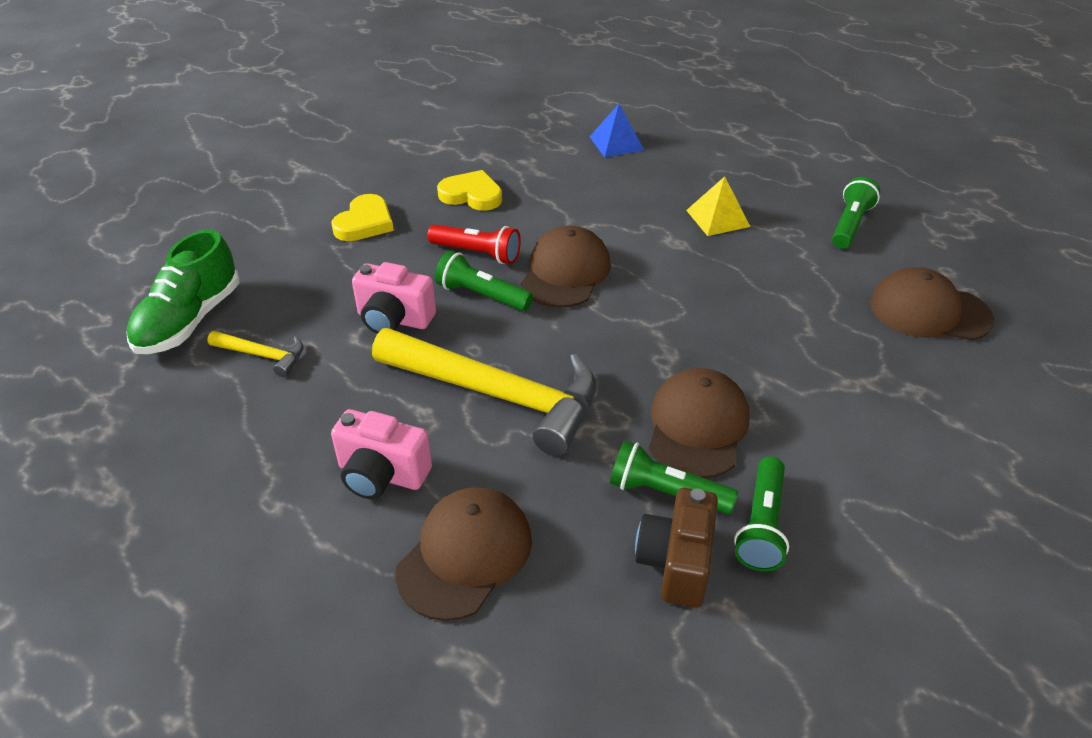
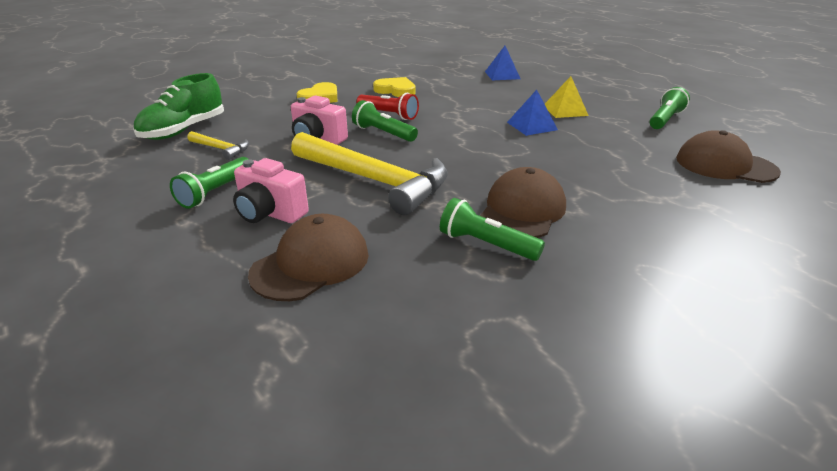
camera: 10 degrees right, 10 degrees down
brown cap [521,226,611,308] -> none
brown camera [635,488,718,608] -> none
green flashlight [734,457,789,571] -> green flashlight moved to [170,157,248,209]
none -> blue pyramid [507,90,558,136]

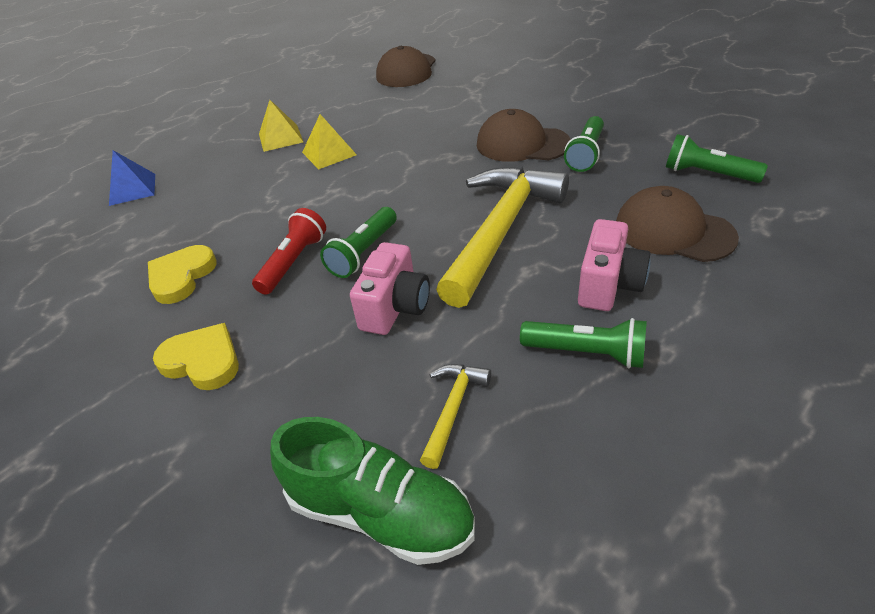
camera: 95 degrees left, 10 degrees up
blue pyramid [507,90,558,136] -> yellow pyramid [302,114,357,169]
green flashlight [649,87,690,129] -> green flashlight moved to [666,134,768,183]

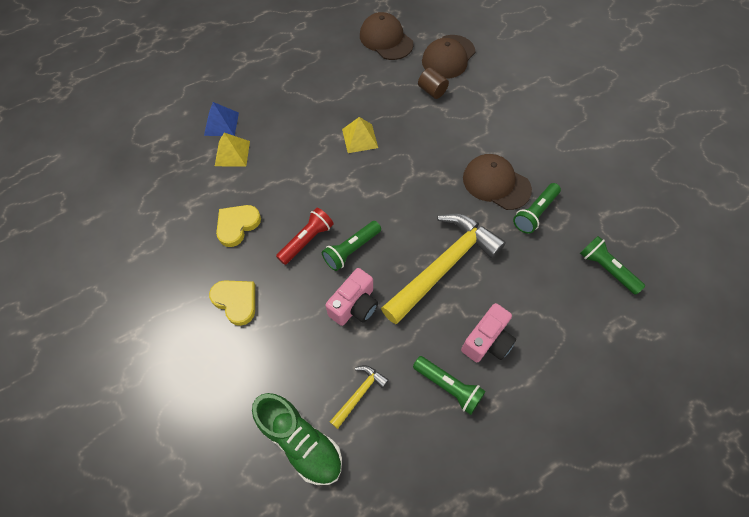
camera: 15 degrees right, 20 degrees up
yellow pyramid [259,100,303,152] -> yellow pyramid moved to [215,133,250,167]
brown cap [616,186,739,262] -> brown cap moved to [360,12,414,60]
none -> brown cylinder [418,68,449,99]

